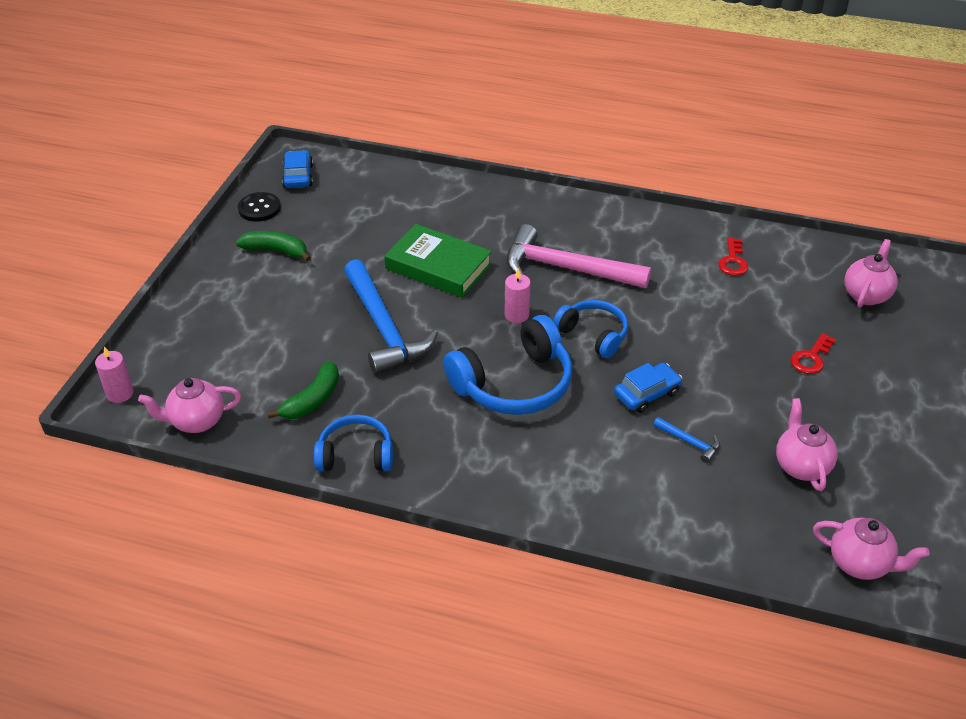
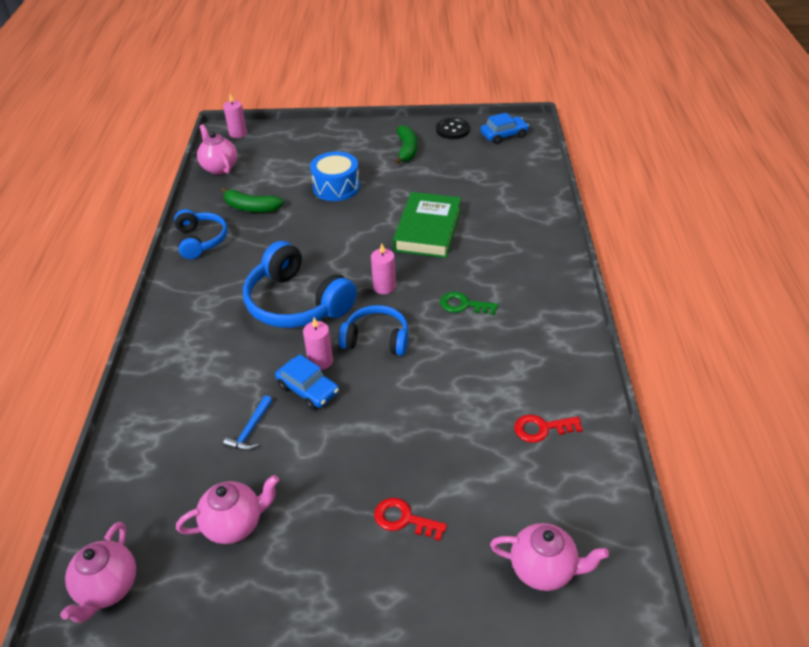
camera: 75 degrees right, 0 degrees up
blue hammer [344,259,438,375] -> none
pink hammer [506,224,651,288] -> green key [440,292,498,315]
blue headphones [553,300,628,358] -> blue headphones turned 105 degrees counterclockwise [338,305,408,356]
none -> pink candle [303,318,333,370]
none -> blue drum [310,151,360,201]

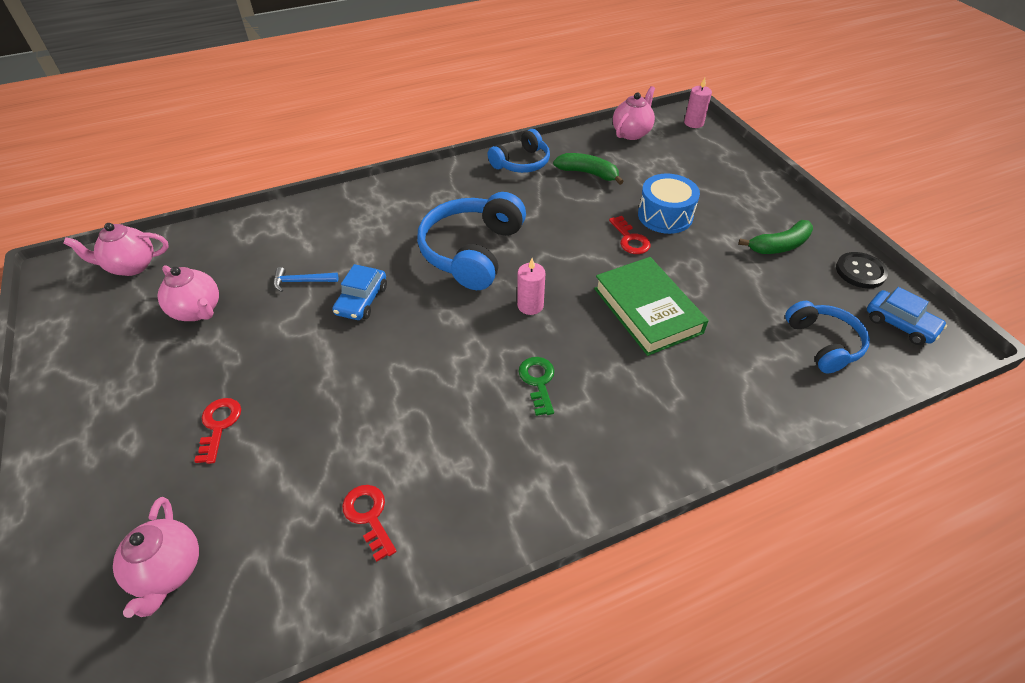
camera: 65 degrees right, 5 degrees up
green banana [221,187,284,212] -> green banana turned 120 degrees clockwise [553,153,624,185]
pink candle [303,318,333,370] -> none
blue headphones [338,305,408,356] -> blue headphones moved to [785,301,870,374]
green book [393,192,461,258] -> green book turned 75 degrees clockwise [594,257,708,356]
none -> red key [609,216,651,254]

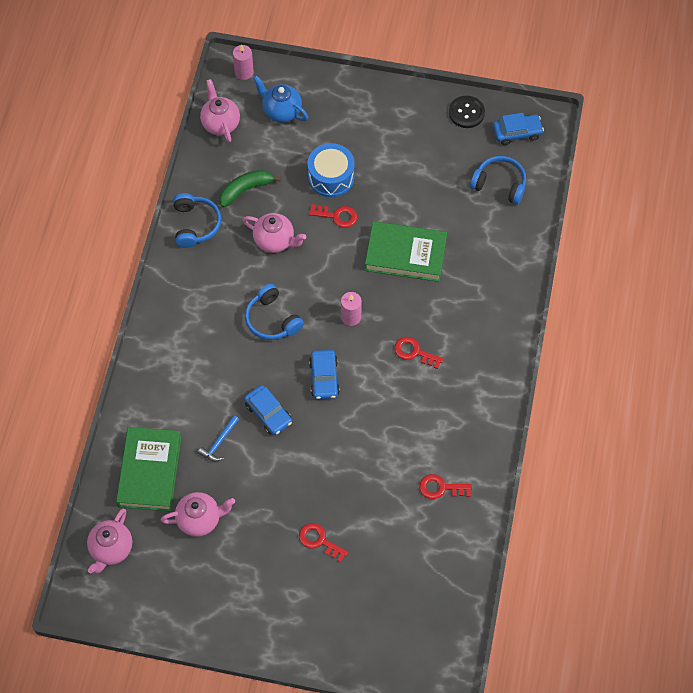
camera: 55 degrees left, 15 degrees up
pink teapot [113,497,199,618] -> pink teapot moved to [243,213,306,253]
blue headphones [417,192,526,290] -> blue headphones [245,284,304,340], size x0.61
green key [518,357,554,416] -> red key [394,337,443,369]
green banana [739,220,813,254] -> none
none -> green book [116,427,181,512]
none -> blue teapot [253,75,308,123]
none -> blue car [309,350,340,399]

